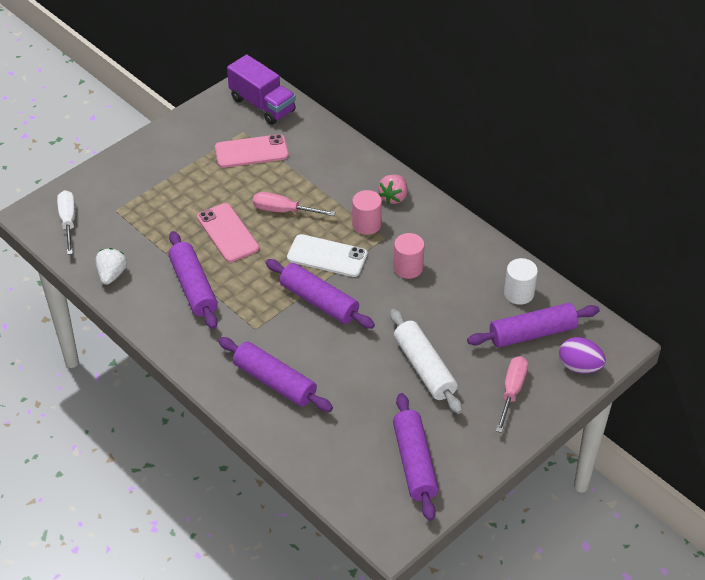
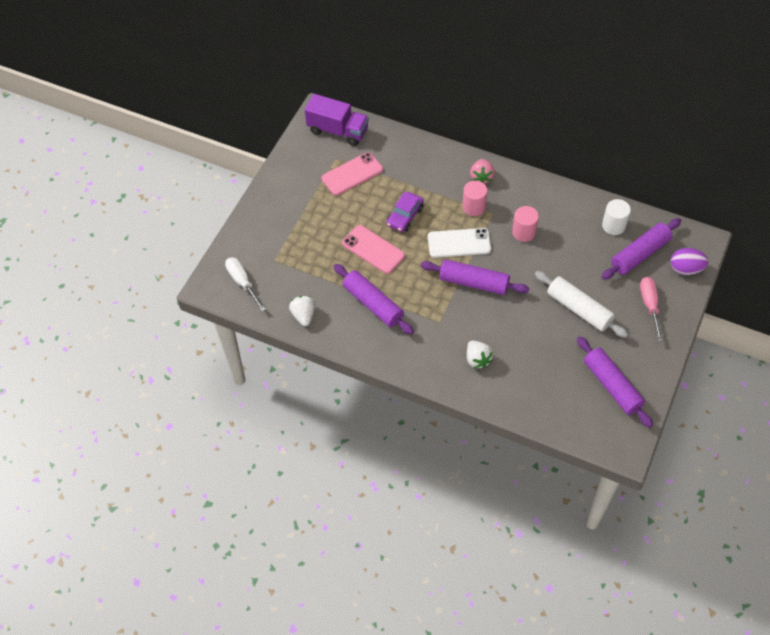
camera: 20 degrees left, 10 degrees up
purple rolling pin [218,337,333,412] -> white strawberry [467,340,493,369]
pink screwdriver [253,192,336,216] -> purple car [387,192,424,232]

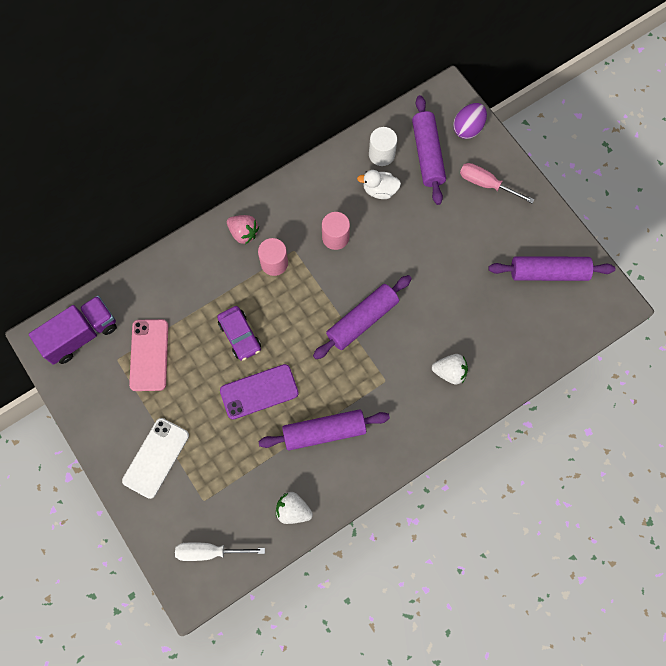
camera: 60 degrees left, 15 degrees up
pink phone [342,225,405,274] -> purple phone [220,364,299,419]
white phone [428,228,491,258] -> white phone moved to [122,418,189,499]
white rolling pin [535,271,628,338] -> none
none -> white duck [357,170,401,199]

